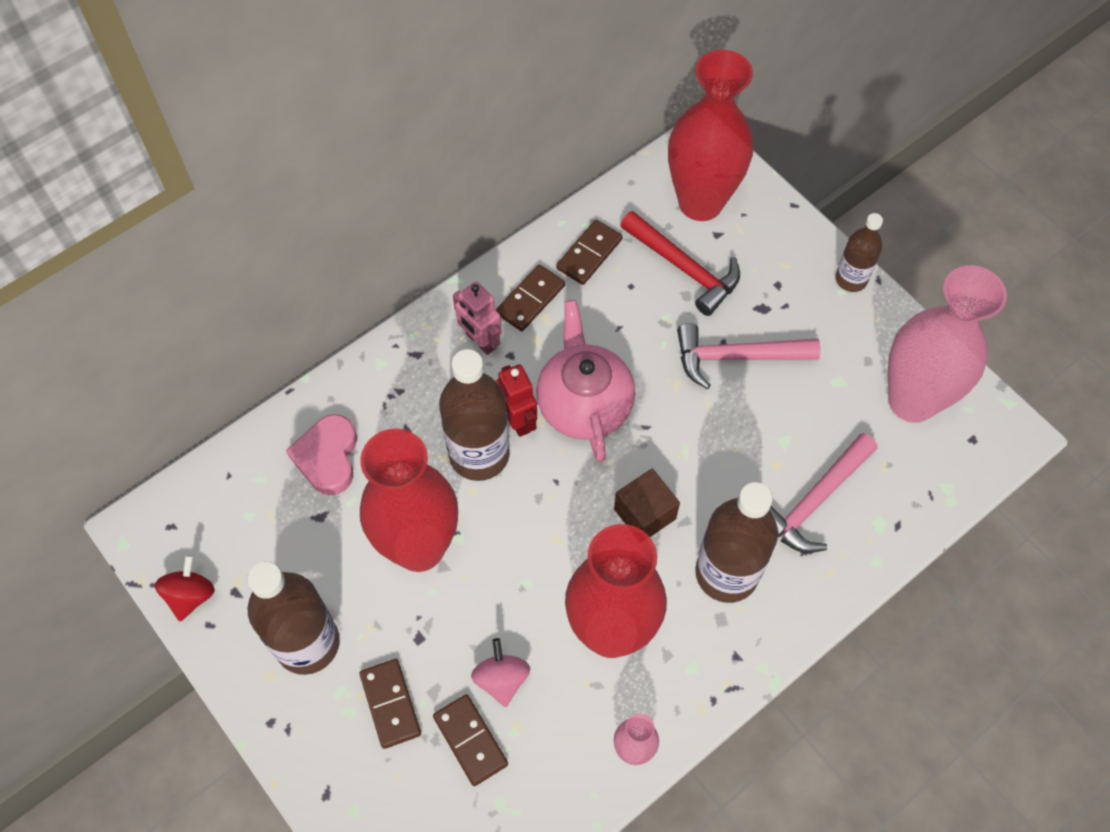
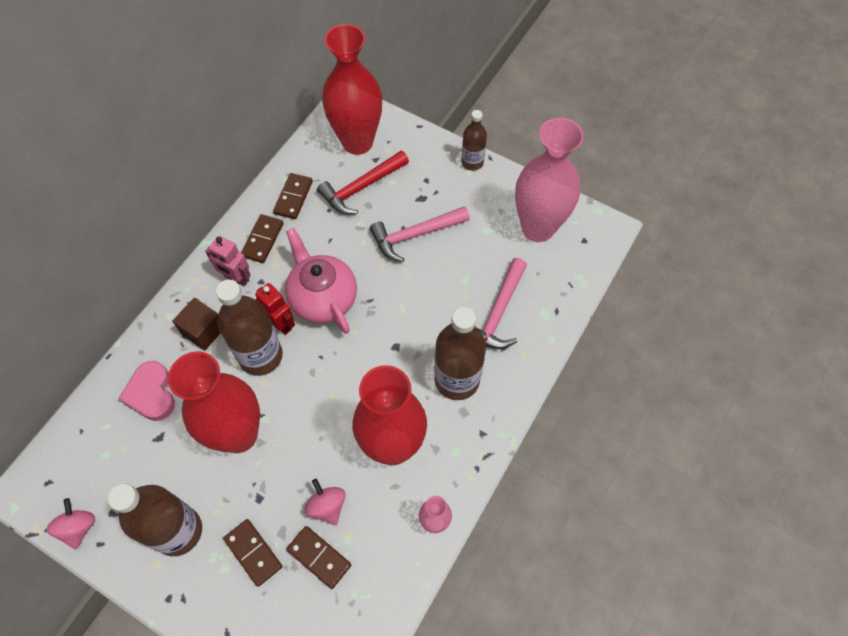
camera: 20 degrees left, 0 degrees up
red spinning top [155,554,215,621] -> pink spinning top [47,498,95,550]
brown cube [614,468,680,537] -> brown cube moved to [172,298,221,351]
red hammer [620,211,740,316] -> red hammer turned 120 degrees clockwise [317,151,409,214]

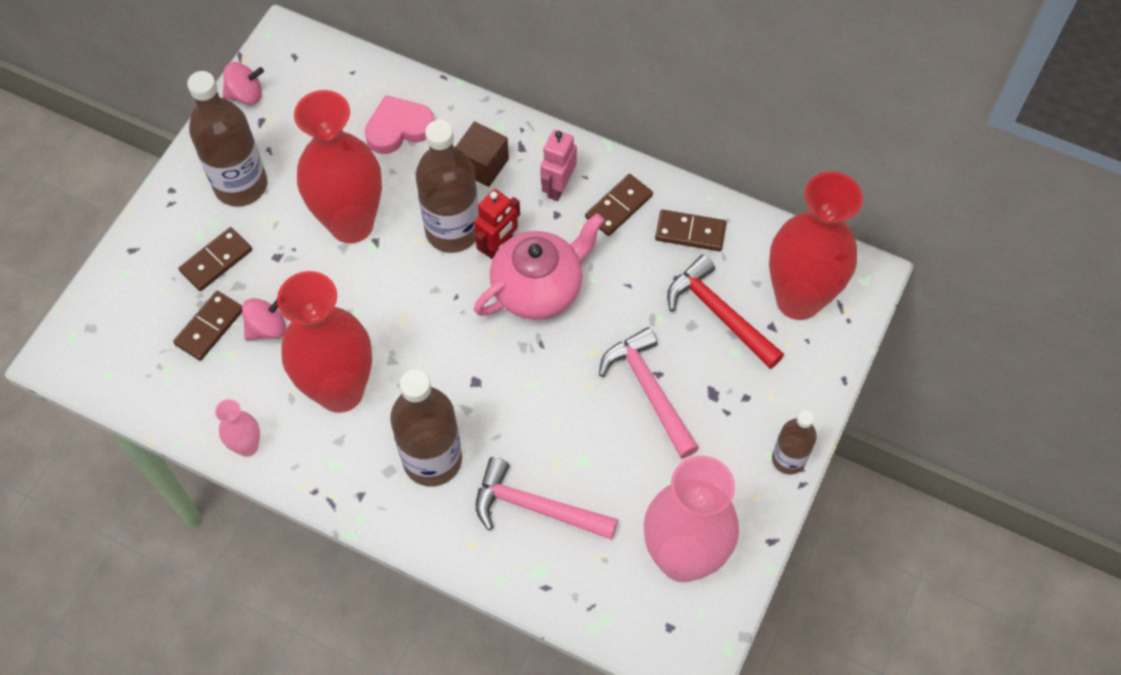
camera: 85 degrees right, 0 degrees up
brown domino [241,214,283,263] -> brown domino turned 60 degrees counterclockwise [585,174,653,236]

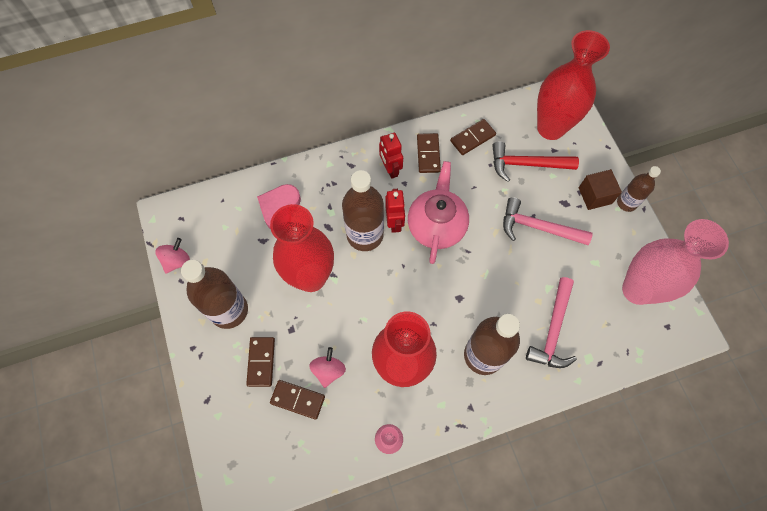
camera: 45 degrees left, 5 degrees up
brown domino [173,291,242,361] -> brown domino turned 60 degrees counterclockwise [270,380,325,420]
brown cube [456,121,509,187] -> brown cube moved to [579,169,622,210]
pink hammer [476,457,618,540] -> pink hammer turned 45 degrees counterclockwise [526,277,577,368]
pink robot [540,130,577,201] -> red robot [379,133,403,179]

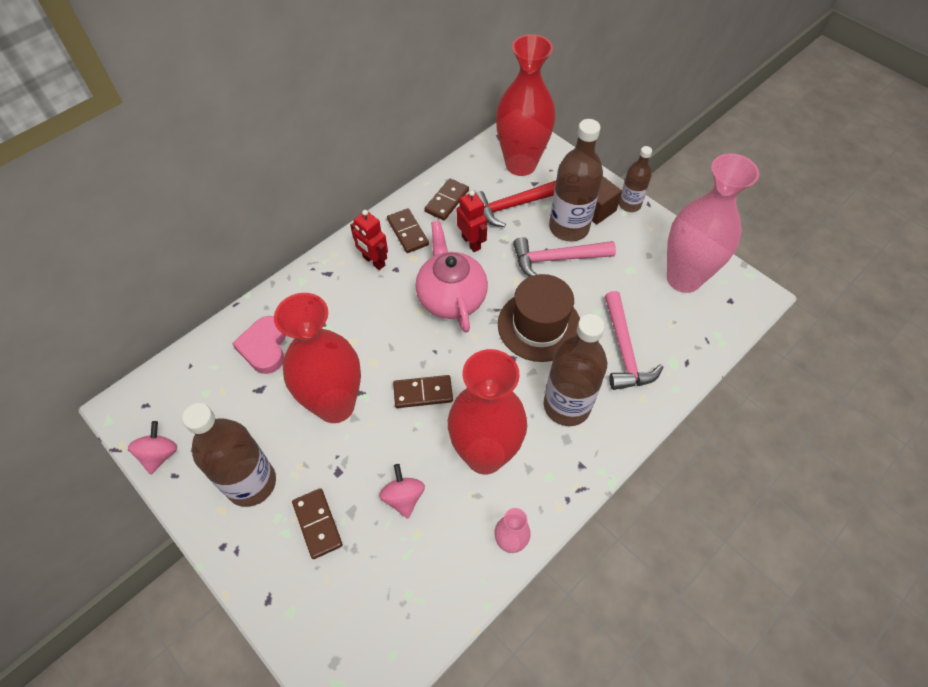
camera: 25 degrees left, 10 degrees down
brown domino [270,380,325,420] -> brown domino moved to [393,375,453,408]
brown bottle [342,170,384,251] -> brown bottle moved to [549,119,603,242]
red robot [385,189,405,233] -> red robot moved to [457,190,487,252]
none -> brown hat [498,274,580,362]

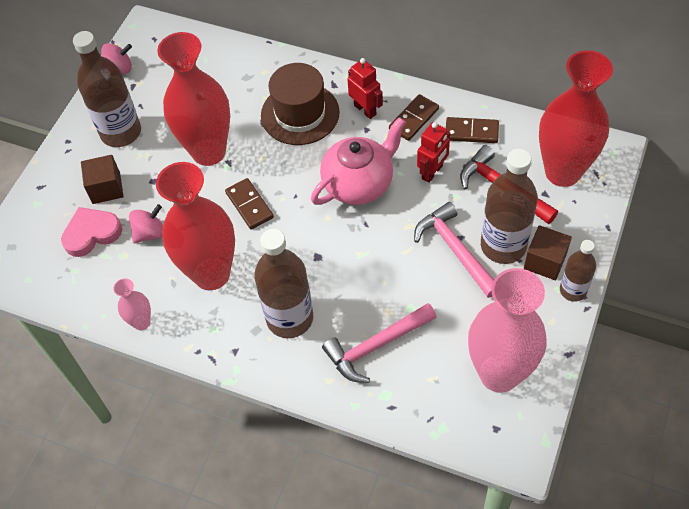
camera: 70 degrees right, 0 degrees up
pink heart [232,316,286,374] -> pink heart moved to [61,207,122,257]
brown domino [292,488,343,559] -> brown cube [81,155,124,204]
red robot [350,210,388,270] -> red robot turned 120 degrees clockwise [348,58,383,119]
brown hat [498,274,580,362] -> brown hat moved to [261,63,340,145]

